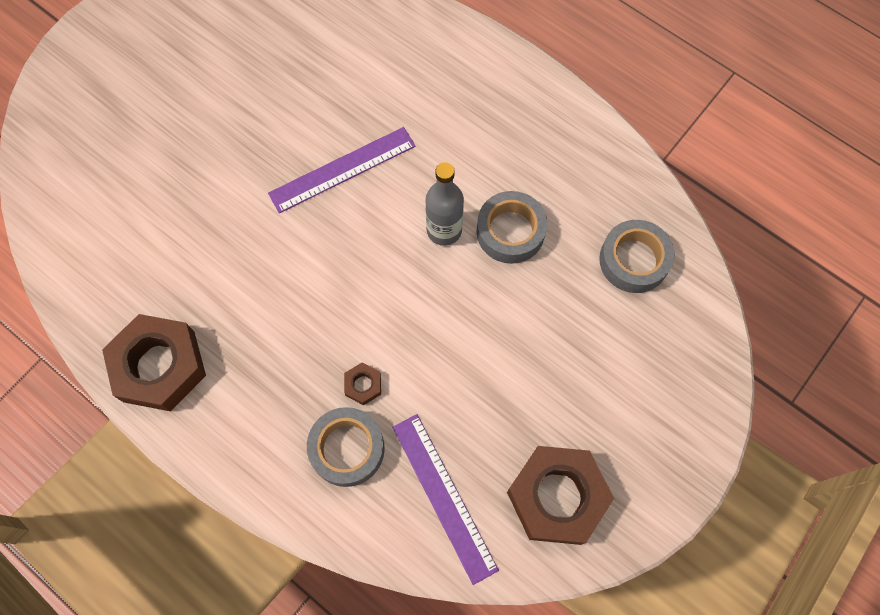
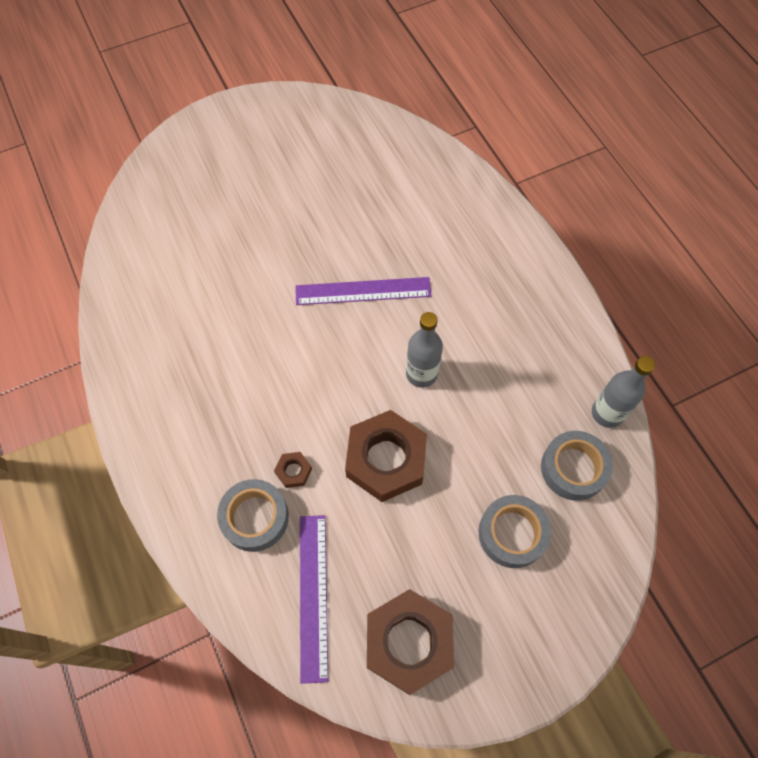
camera: 25 degrees right, 5 degrees down
brown nut [102,314,206,411] -> brown nut moved to [345,410,427,502]
grey tape [476,191,547,264] -> grey tape moved to [479,495,551,568]
none -> grey bottle [592,356,655,428]

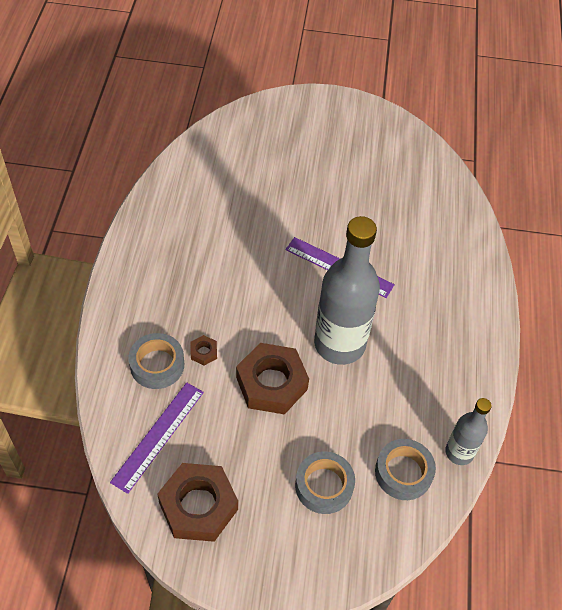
camera: 30 degrees right, 10 degrees down
grey bottle [406,312,443,388] -> grey bottle [314,216,380,365], size x1.91

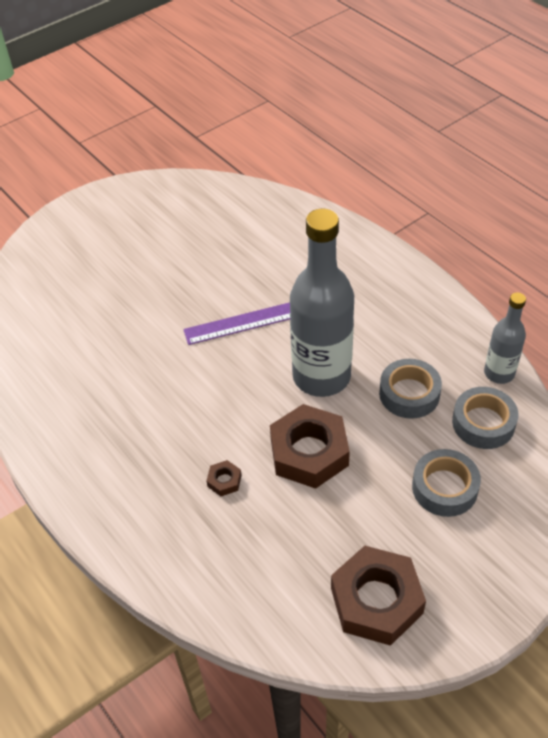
camera: 40 degrees left, 5 degrees down
purple ruler [110,382,204,494] -> none
grey tape [128,333,184,389] -> grey tape moved to [379,359,442,419]

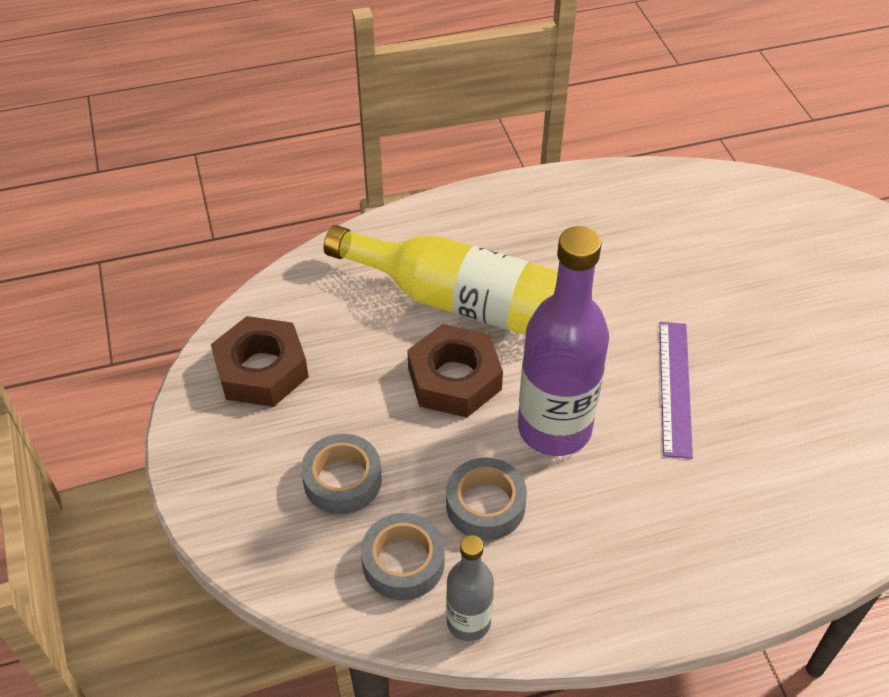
camera: 110 degrees right, 0 degrees up
brown nut [207,460,242,496] -> yellow bottle [324,225,558,335]
grey bottle [290,209,354,397] -> purple bottle [518,226,609,456]

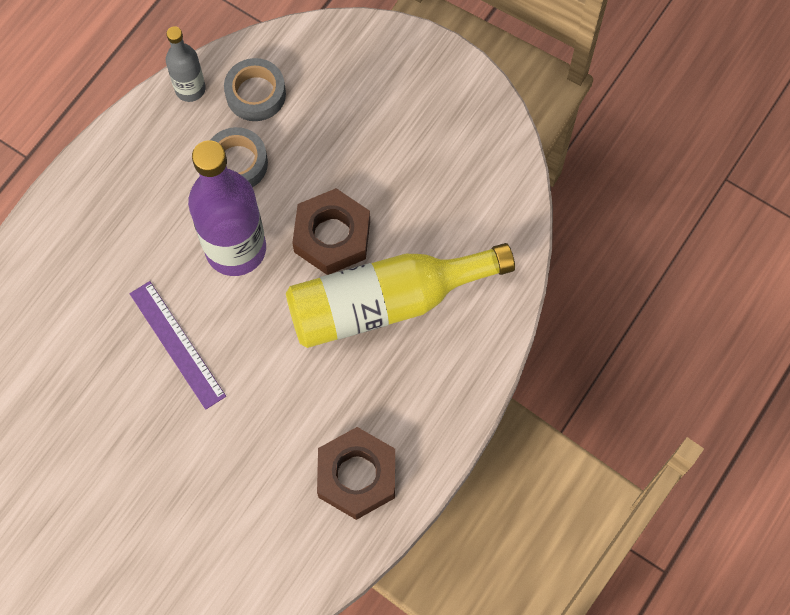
camera: 140 degrees right, 20 degrees up
brown nut [211,316,309,407] -> brown nut moved to [317,427,395,520]
grey tape [301,434,382,514] -> none

